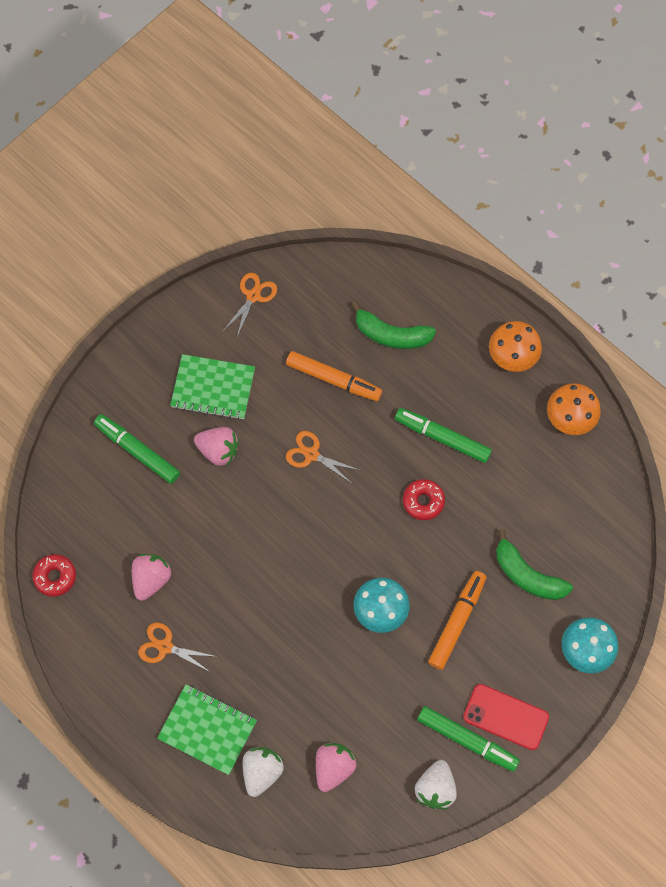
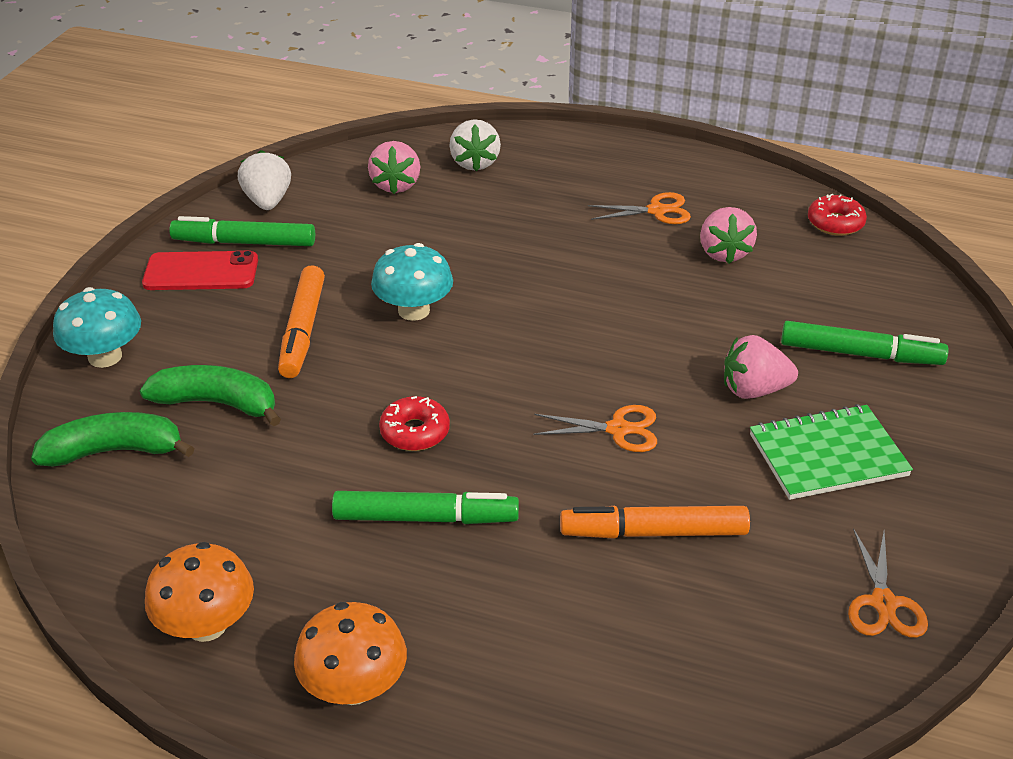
camera: 155 degrees right, 30 degrees down
green notebook [157,684,257,775] -> none
green banana [351,301,436,349] -> green banana moved to [31,412,195,467]

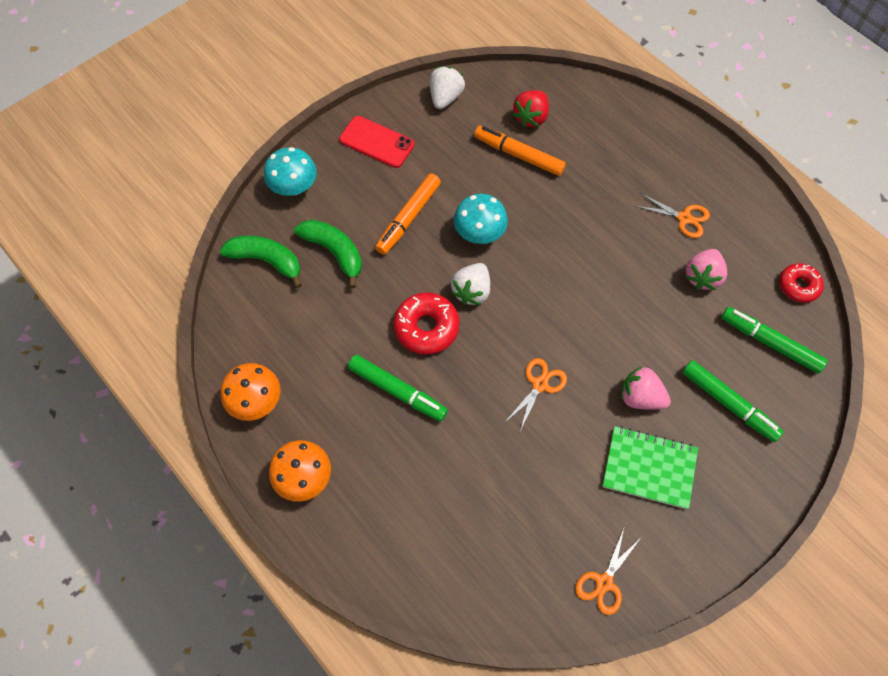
camera: 30 degrees right, 25 degrees up
green marker [169,216,315,246] -> green marker moved to [721,307,828,373]
pink strawberry [368,141,420,194] -> red strawberry [512,90,549,127]
red donut [379,396,450,451] -> red donut [393,292,460,355], size x1.51
white strawberry [449,119,501,172] -> white strawberry moved to [451,263,490,305]
orange scissors [533,405,657,452] -> orange scissors turned 90 degrees counterclockwise [505,358,567,431]
orange marker [560,506,750,539] -> orange marker moved to [474,126,566,176]

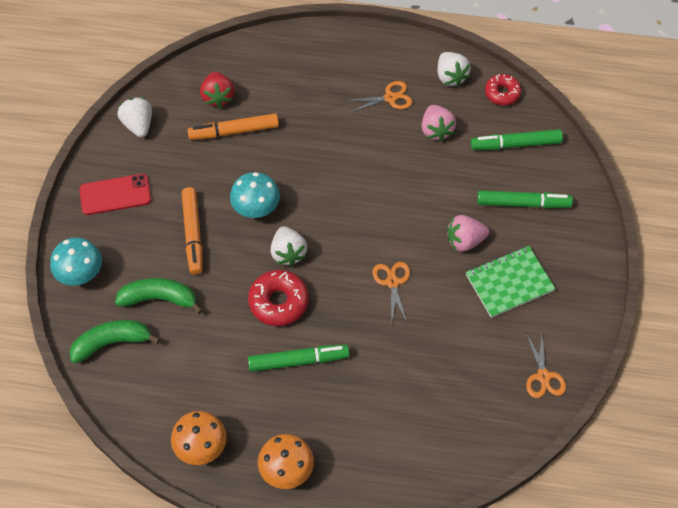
camera: 40 degrees left, 5 degrees down
none -> white strawberry [437,52,471,87]

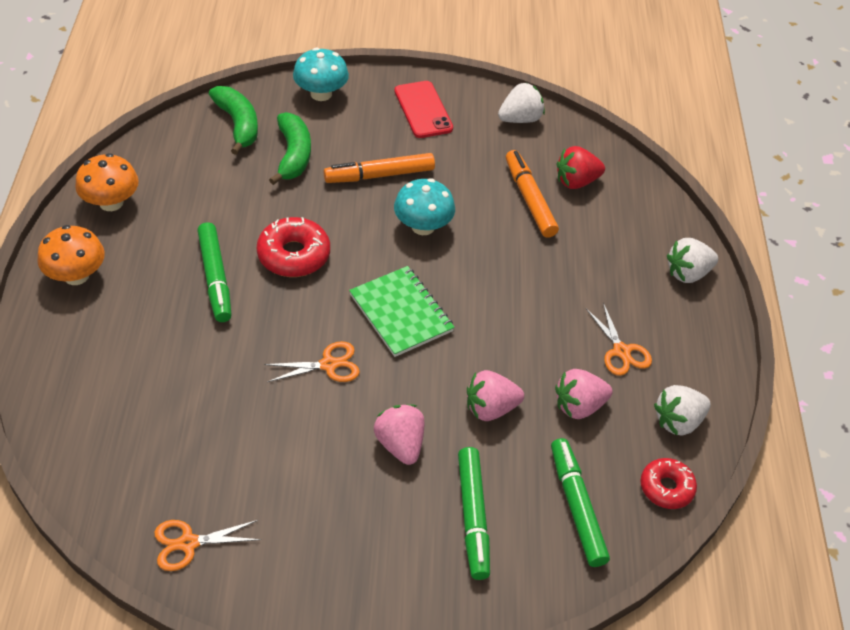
camera: 80 degrees right, 10 degrees down
white strawberry [271,226,307,266] -> white strawberry moved to [667,238,718,283]
green notebook [466,246,556,318] -> green notebook moved to [349,266,455,357]
none -> pink strawberry [467,370,524,421]

